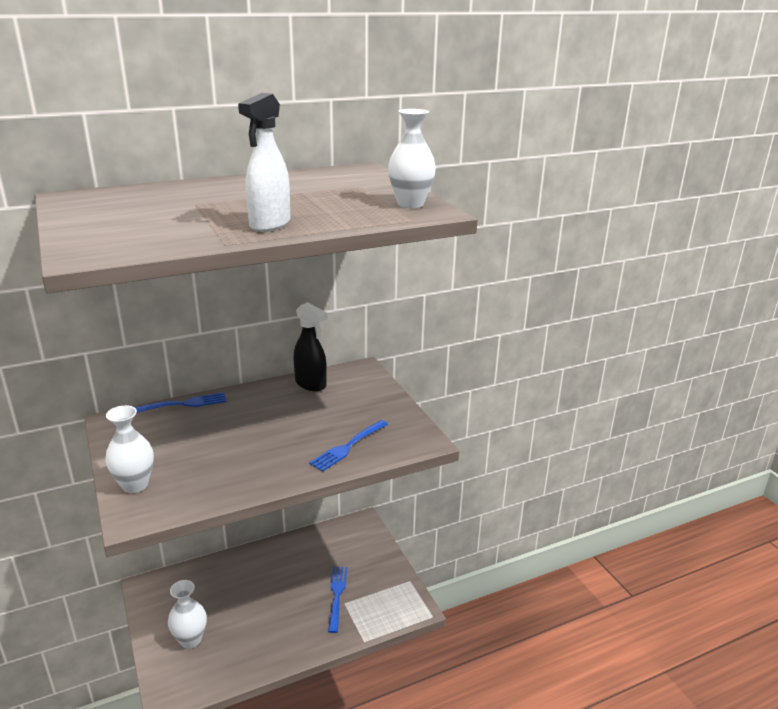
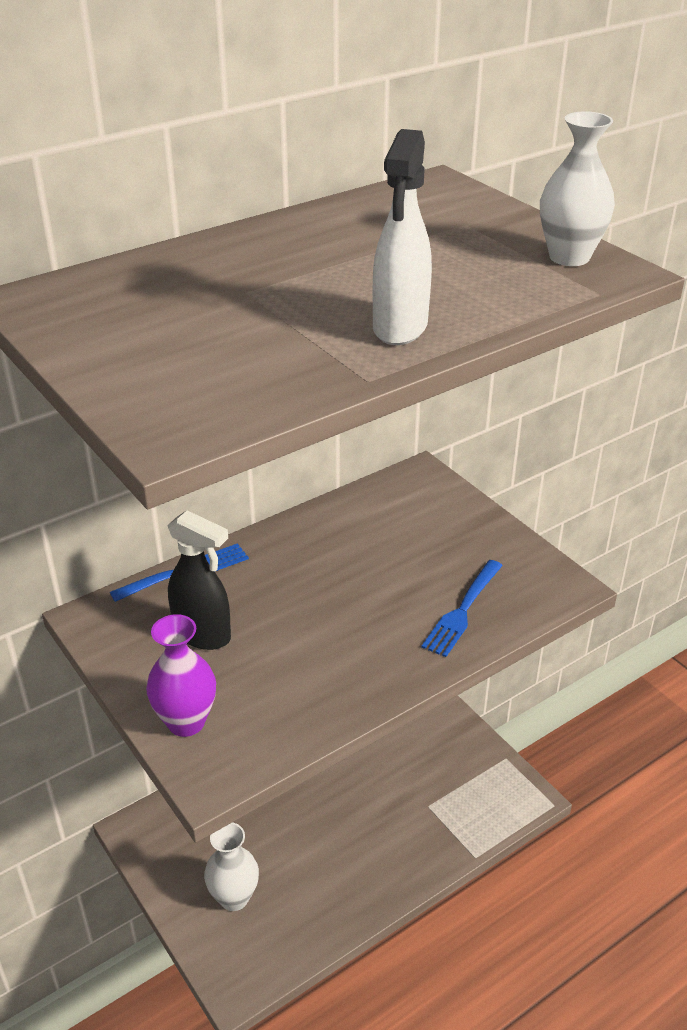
camera: 10 degrees left, 10 degrees up
white vase [105,405,154,493] -> purple vase [146,614,216,737]
black spray bottle [294,302,328,391] -> black spray bottle moved to [167,510,231,650]
blue fork [328,567,347,633] -> none

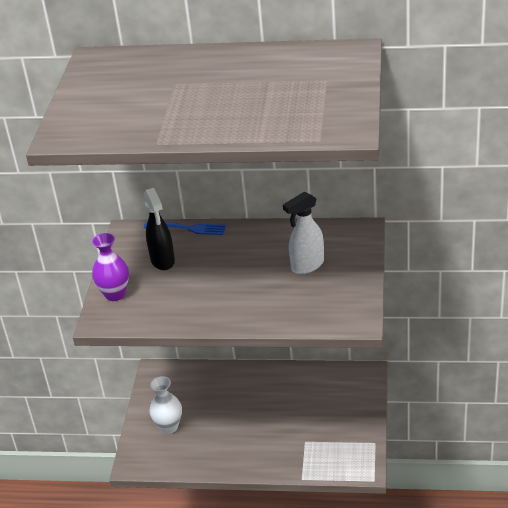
camera: 45 degrees right, 0 degrees up
white spray bottle [373,129,432,345] -> white spray bottle moved to [283,191,324,274]
blue fork [421,560,503,657] -> none
white vase [540,111,615,266] -> none

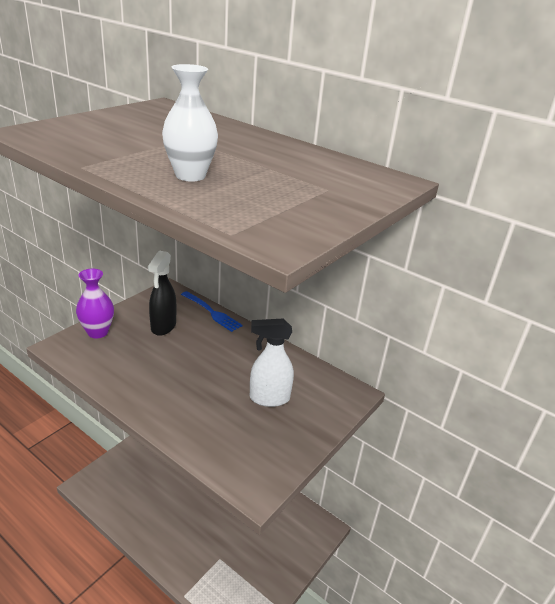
camera: 25 degrees right, 5 degrees down
white vase [149,376,182,434] -> white vase moved to [162,64,218,182]

